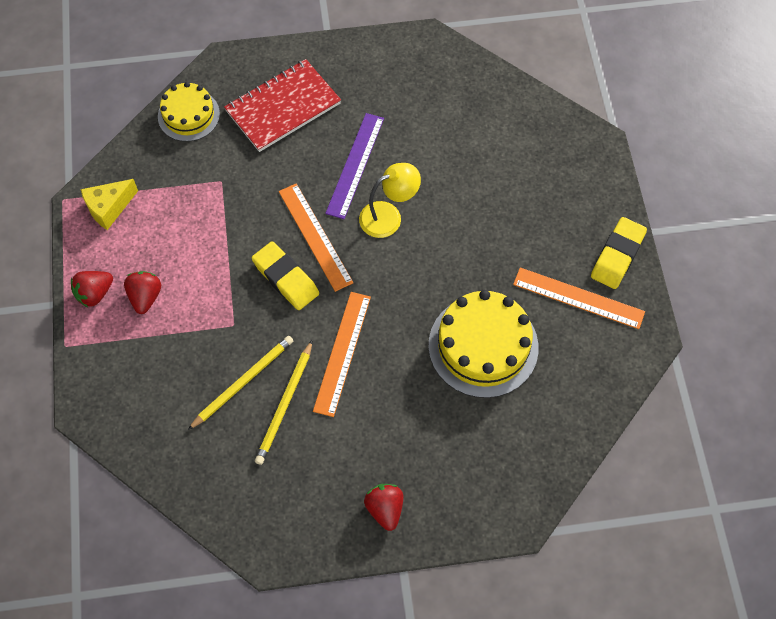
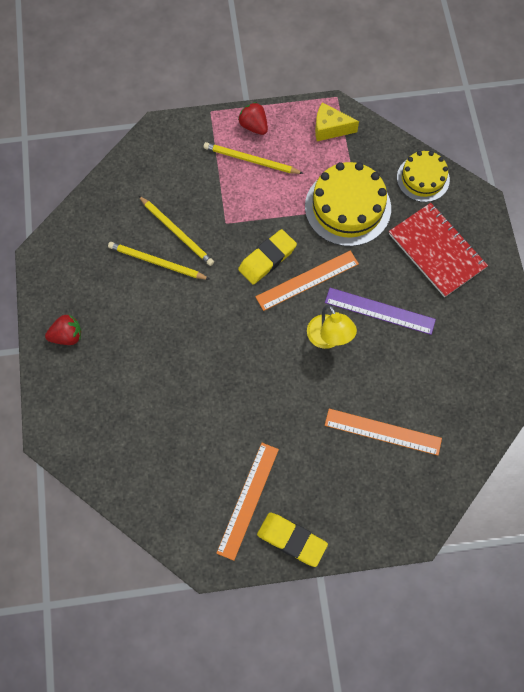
camera: 90 degrees right, 5 degrees up
yellow cheese [81,179,138,230] -> yellow cheese turned 45 degrees counterclockwise [315,103,359,141]
red strawberry [124,271,161,314] -> yellow pencil [203,142,304,174]
orange ruler [313,292,371,417] -> orange ruler moved to [325,409,442,455]
yellow cake [428,290,539,398] -> yellow cake moved to [305,162,391,246]

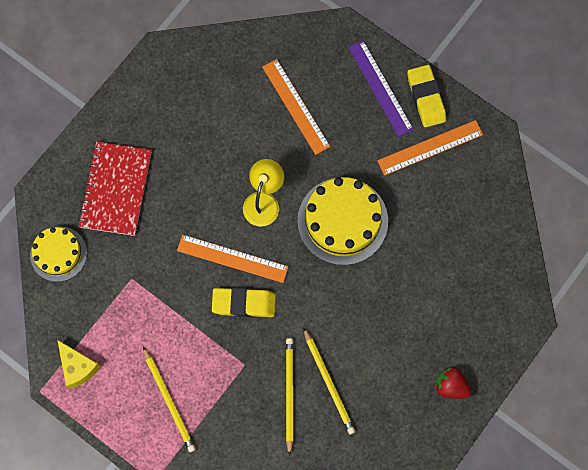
camera: 135 degrees left, 5 degrees up
red strawberry [238,102,268,135] -> none
yellow cake [305,162,391,246] -> yellow cake moved to [298,177,388,265]
purple ruler [325,288,436,335] -> purple ruler moved to [348,40,414,137]

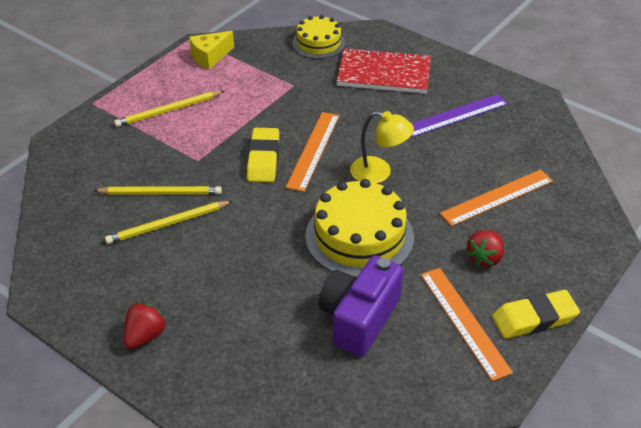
camera: 90 degrees right, 30 degrees down
purple ruler [348,40,414,137] -> purple ruler moved to [410,94,508,138]
none -> purple camera [319,256,403,357]
none -> red strawberry [466,230,504,267]

